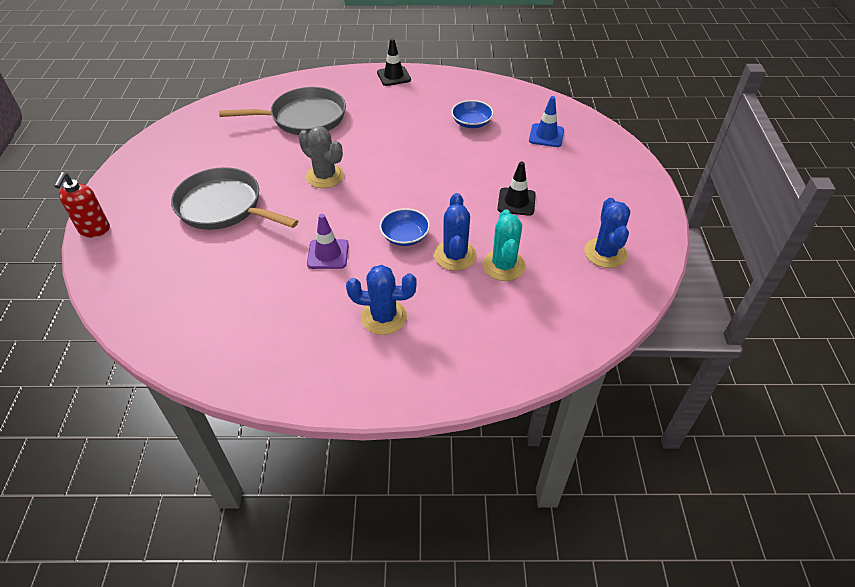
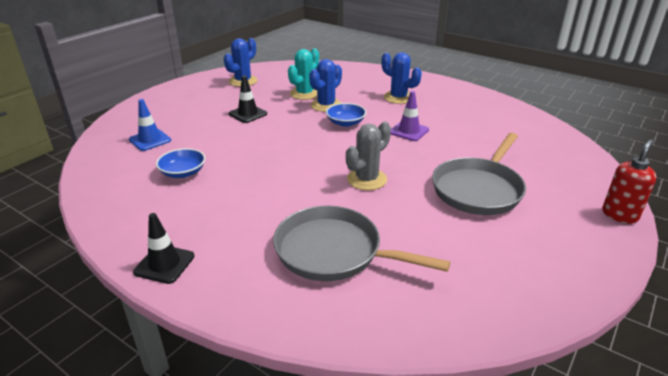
camera: 145 degrees left, 15 degrees down
grey pan [171,167,298,230] -> grey pan turned 60 degrees clockwise [432,133,526,215]
grey cactus [298,126,344,188] -> grey cactus turned 60 degrees clockwise [346,121,391,190]

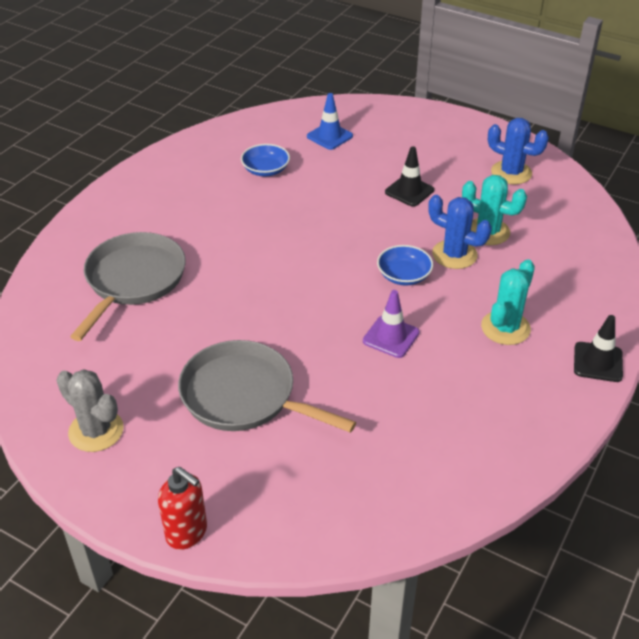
camera: 85 degrees right, 10 degrees up
black traffic cone [133,213,195,284] -> black traffic cone moved to [574,315,623,382]
grey cactus [346,121,391,190] -> grey cactus moved to [56,369,124,452]
blue cactus [382,52,422,104] -> turquoise cactus [481,259,535,345]

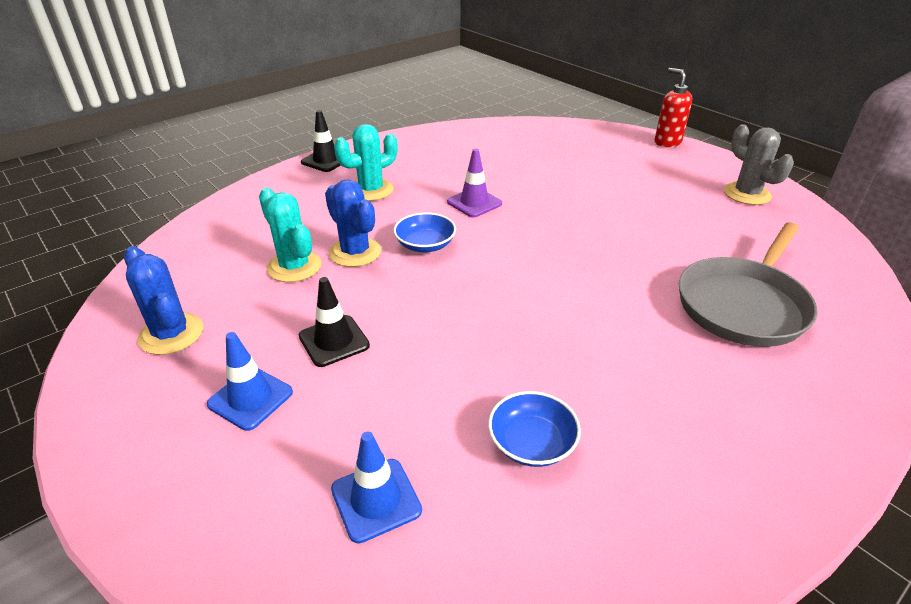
camera: 160 degrees left, 5 degrees down
grey pan [178,340,356,433] -> none
none -> blue traffic cone [207,332,293,431]

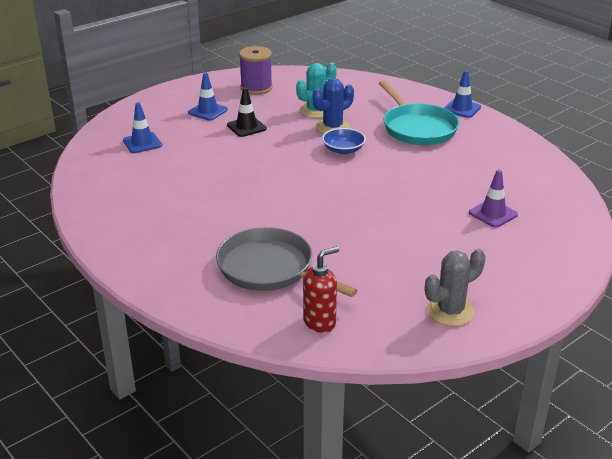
camera: 90 degrees right, 5 degrees down
blue cactus [124,246,203,355] -> purple spool [239,46,273,95]
black traffic cone [301,110,341,172] -> blue traffic cone [444,70,481,118]
turquoise cactus [334,124,398,201] -> turquoise pan [379,80,459,145]
purple traffic cone [447,148,502,218] -> purple traffic cone moved to [469,170,518,228]
blue bowl [488,391,581,467] -> none
red soap dispenser [655,68,692,147] -> red soap dispenser moved to [303,246,339,333]

